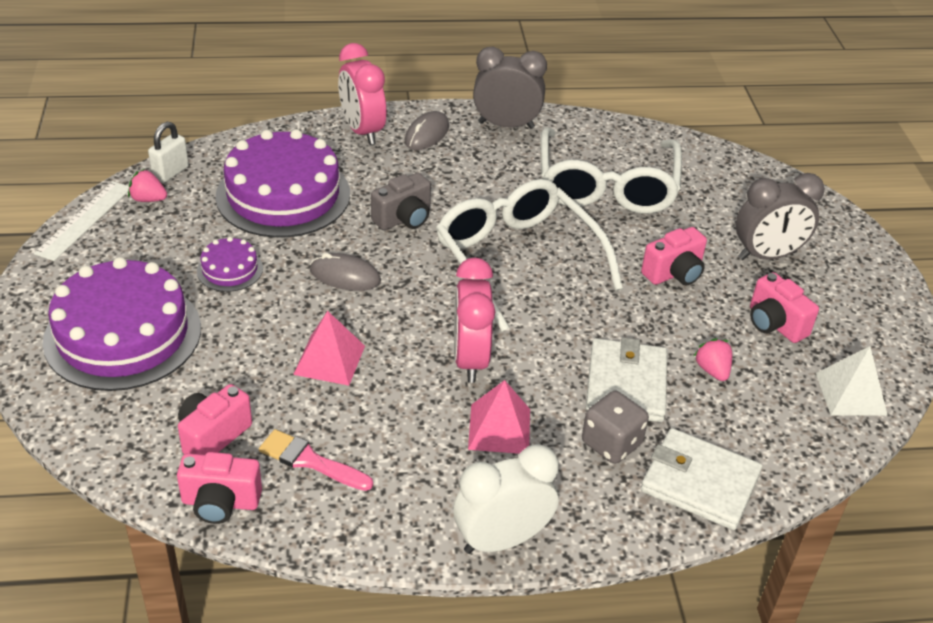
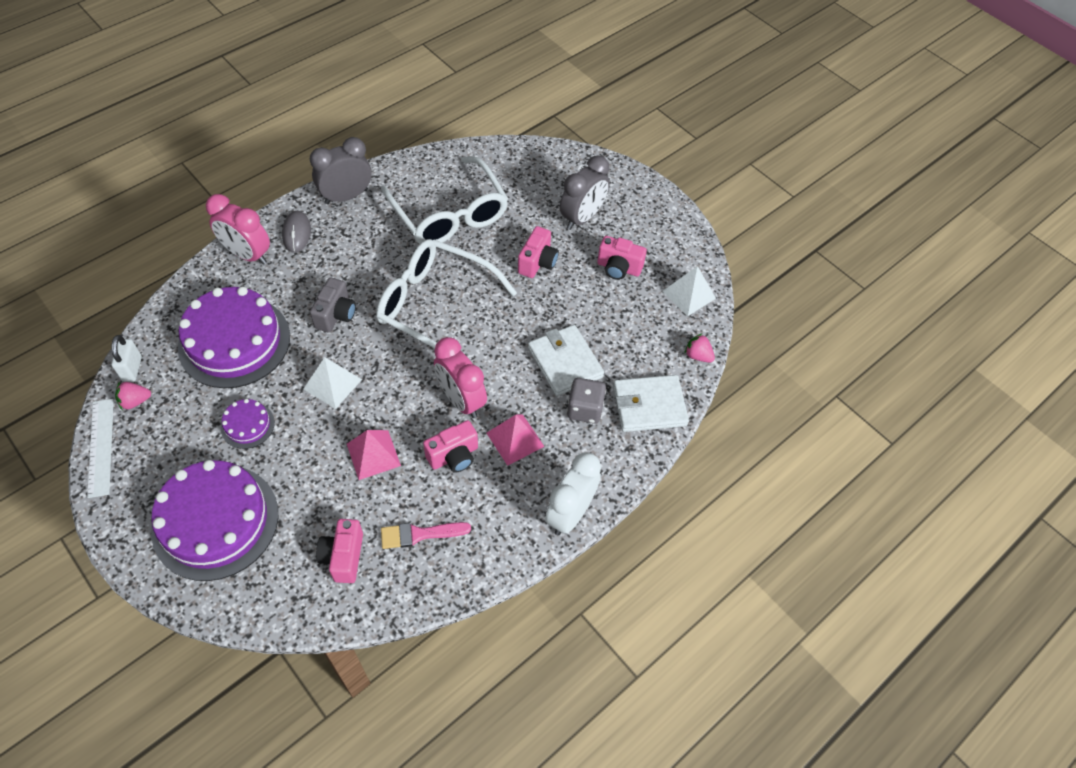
camera: 35 degrees left, 15 degrees up
pink camera [177,452,262,524] -> pink camera moved to [423,420,478,473]
grey mouse [310,253,381,291] -> white pyramid [303,357,362,409]
pink strawberry [694,338,732,381] -> pink strawberry moved to [684,333,715,363]

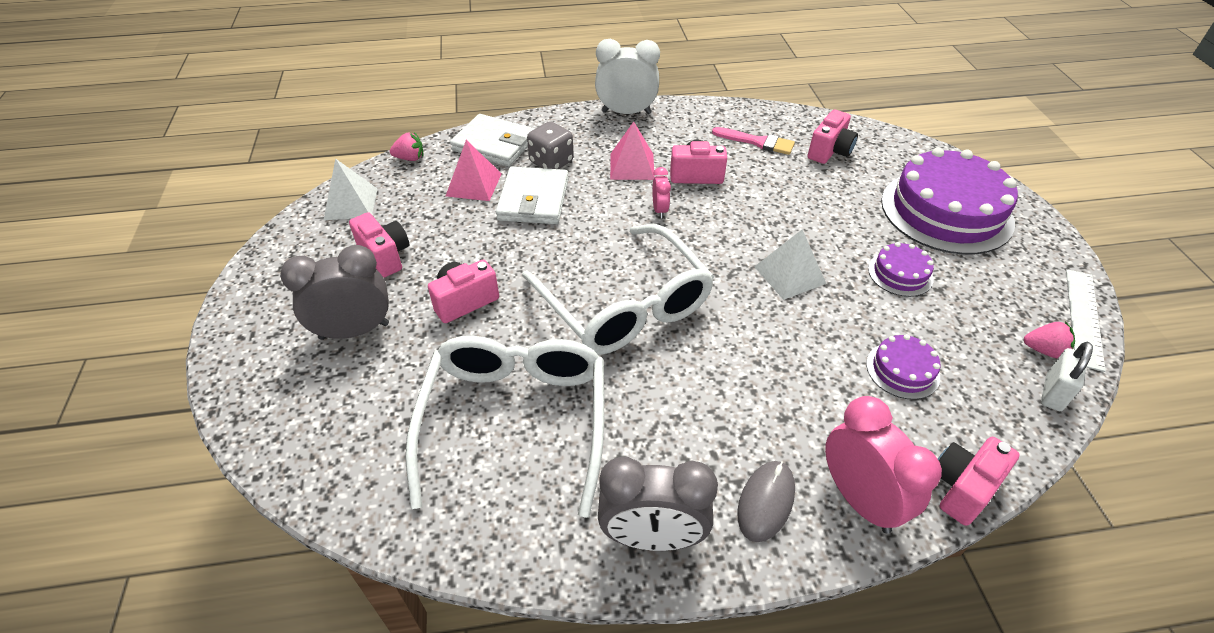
camera: 145 degrees left, 10 degrees down
purple cake [178,287,290,388] -> purple cake [866,334,941,400], size x0.45
grey camera [310,278,356,333] -> none
pink pyramid [347,430,401,480] -> pink pyramid moved to [446,140,502,201]
pink clock [434,337,487,418] -> pink clock [652,167,671,219], size x0.49
white clock [545,452,601,536] -> white clock turned 150 degrees counterclockwise [595,39,660,114]
pink strawberry [684,333,715,363] -> pink strawberry turned 75 degrees counterclockwise [390,132,424,161]
none -> pink camera [938,437,1020,526]

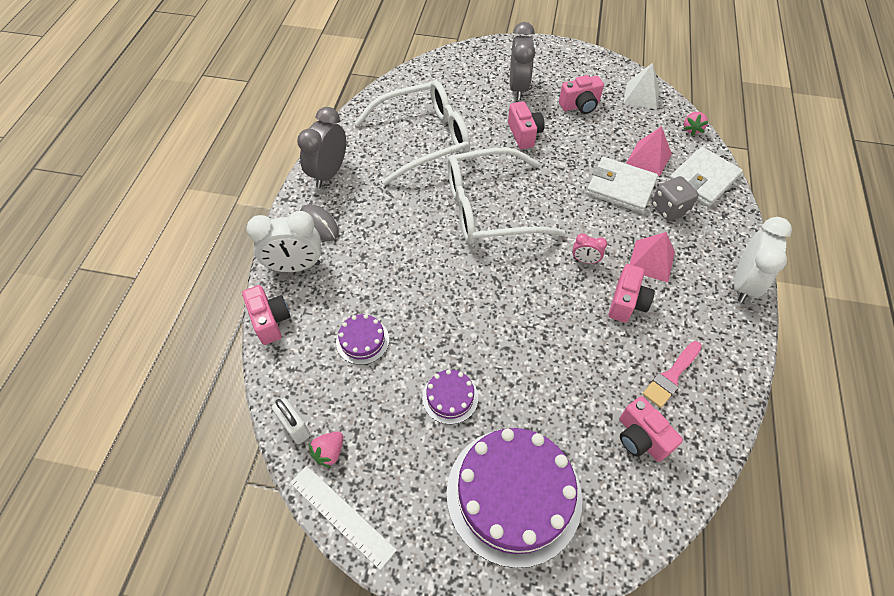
camera: 110 degrees right, 10 degrees up
white glasses [405,336,604,518] -> white glasses turned 45 degrees counterclockwise [355,80,470,185]
white pyramid [754,229,826,300] -> none
pink clock [825,396,942,533] -> white clock [246,211,321,272]

